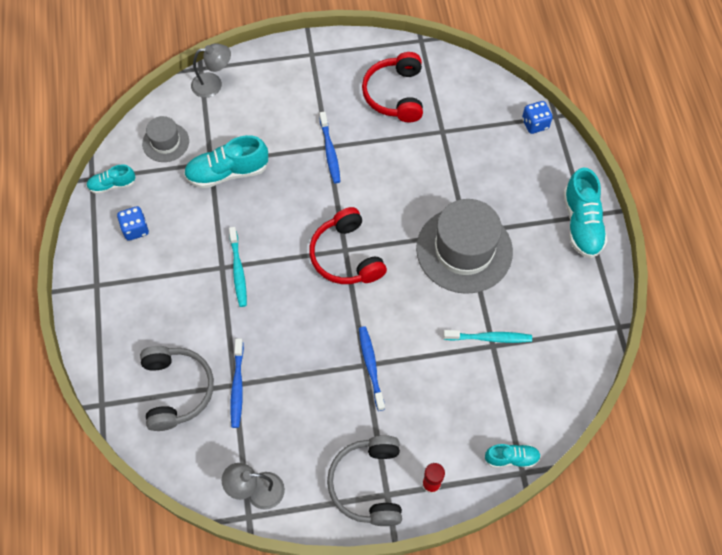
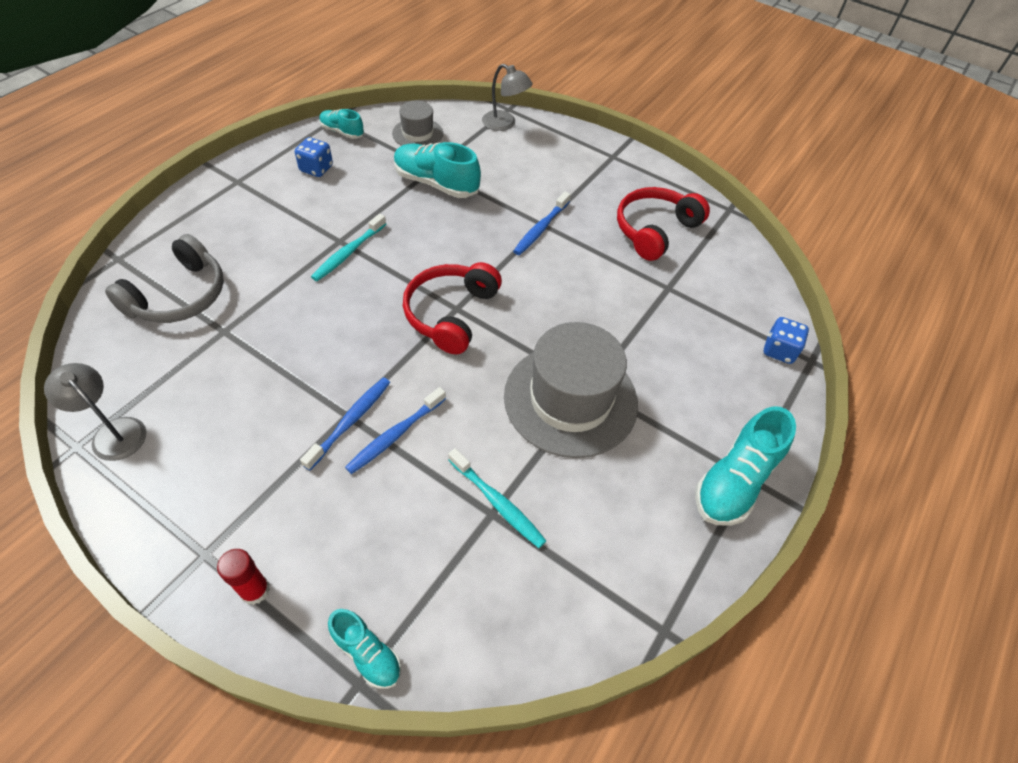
camera: 40 degrees right, 10 degrees down
blue toothbrush [230,339,244,428] -> blue toothbrush moved to [345,387,446,474]
grey headphones [327,435,402,526] -> none

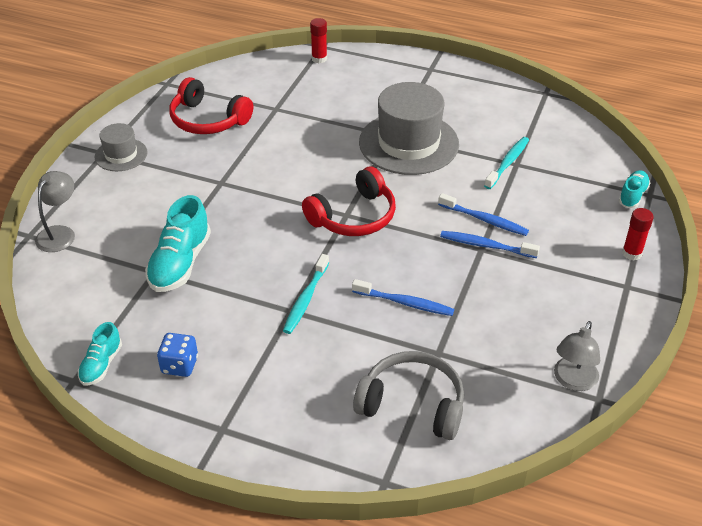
camera: 100 degrees left, 10 degrees down
turquoise toothbrush [311,214,386,281] -> turquoise toothbrush turned 90 degrees clockwise [283,254,329,334]
grey hat [392,101,443,146] -> grey hat moved to [94,123,148,171]
red headphones [403,262,502,354] -> red headphones turned 45 degrees counterclockwise [302,166,396,236]
blue toothbrush [513,192,570,255] -> blue toothbrush moved to [352,279,454,316]
turquoise shoe [695,406,796,526] -> none
blue dice [764,317,809,364] -> red glue stick [310,18,327,63]

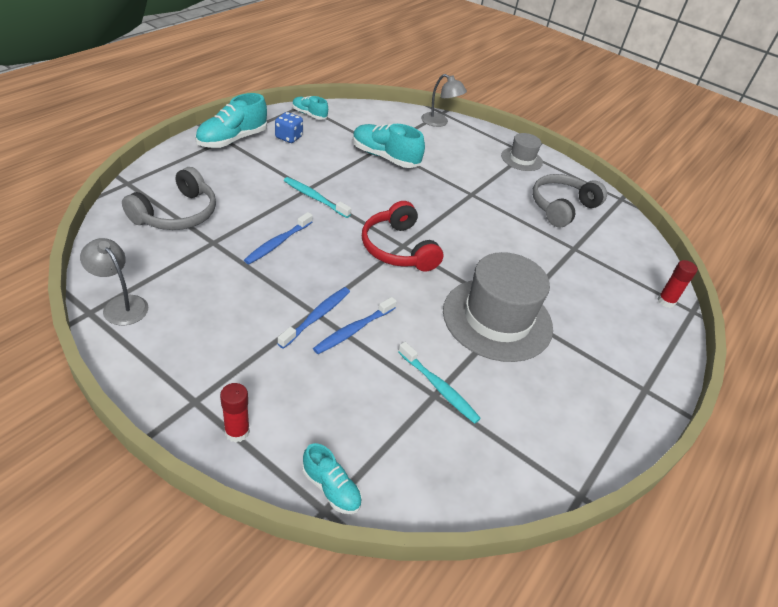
camera: 100 degrees right, 0 degrees up
red headphones [170,77,253,134] -> grey headphones [532,174,607,227]
none -> turquoise shoe [195,93,267,148]

